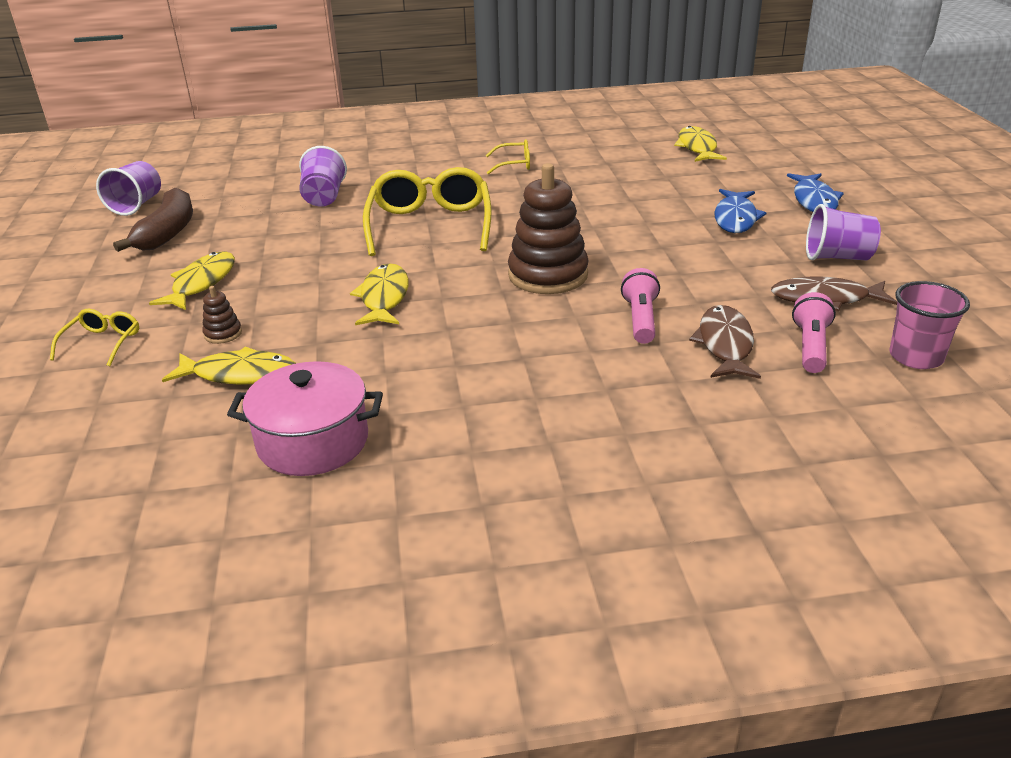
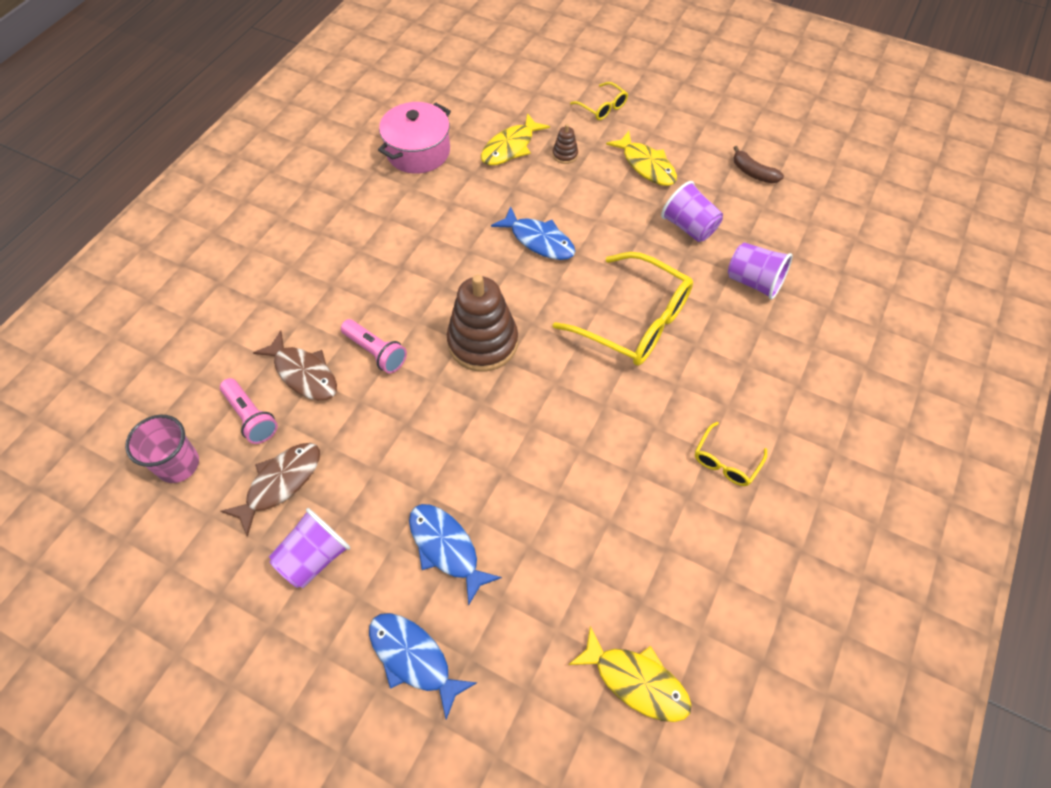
camera: 125 degrees right, 25 degrees up
purple cup [96,161,161,216] -> purple cup moved to [661,181,723,242]
brown banana [113,188,193,252] -> brown banana [733,146,784,183], size x0.58
yellow fish [350,263,409,325] -> blue fish [491,206,576,260]

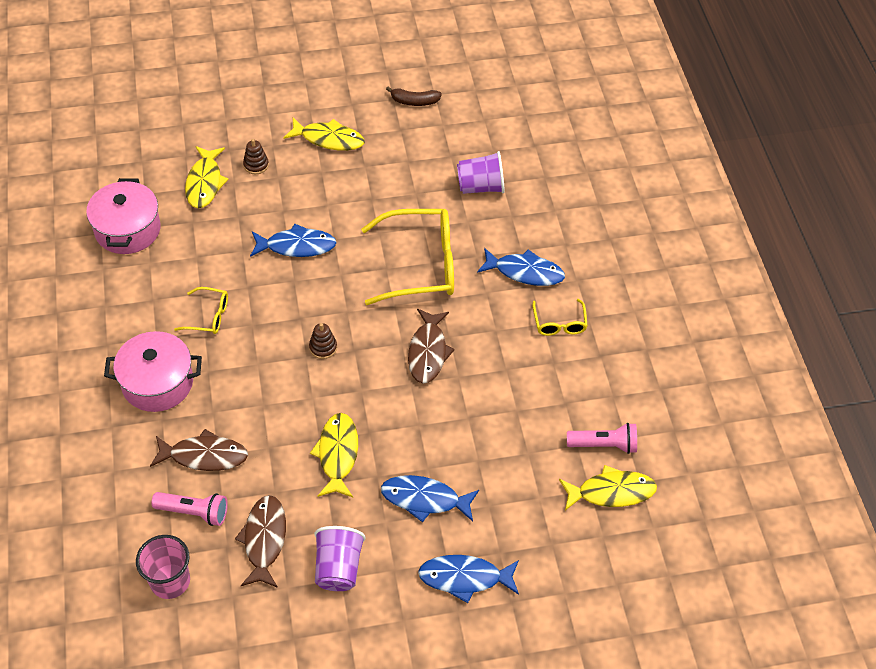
camera: 40 degrees left, 5 degrees down
pink flashlight [341,319,407,373] -> pink flashlight moved to [567,423,637,454]
brown stacking toy [447,275,518,372] -> brown stacking toy [309,323,337,359], size x0.43
yellow glasses [570,82,628,120] -> yellow glasses moved to [174,287,228,334]
purple cup [661,181,723,242] -> none
none -> pink pot [104,331,202,412]
none -> yellow fish [310,413,358,497]
none -> brown fish [408,309,455,384]
none -> blue fish [477,248,565,286]

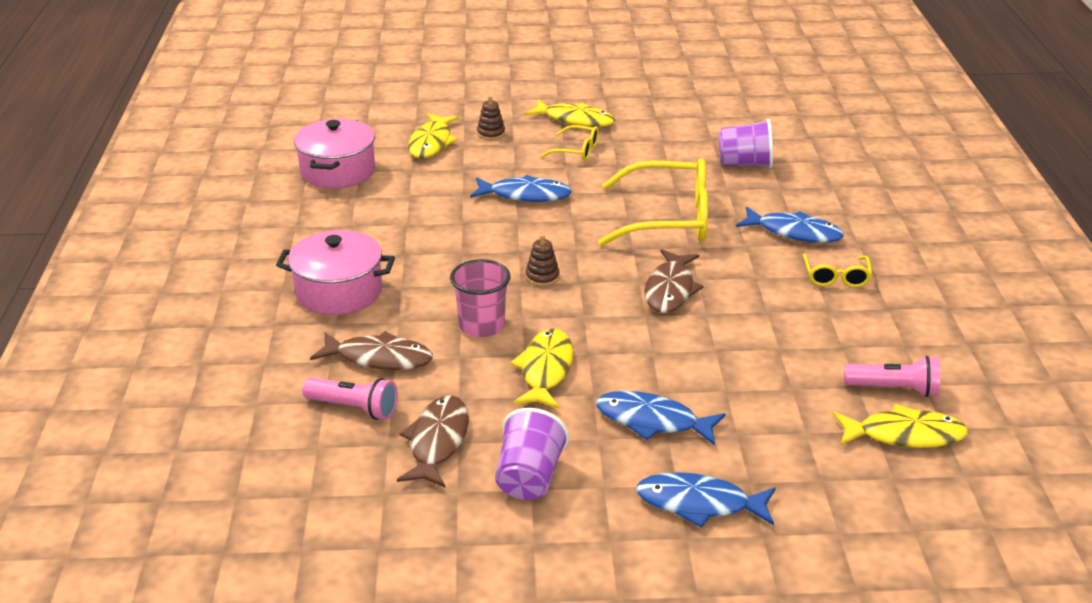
camera: 10 degrees right, 20 degrees down
pink cup [136,535,190,599] -> pink cup moved to [450,259,510,337]
yellow glasses [174,287,228,334] -> yellow glasses moved to [541,125,599,161]
brown banana [386,86,442,106] -> none

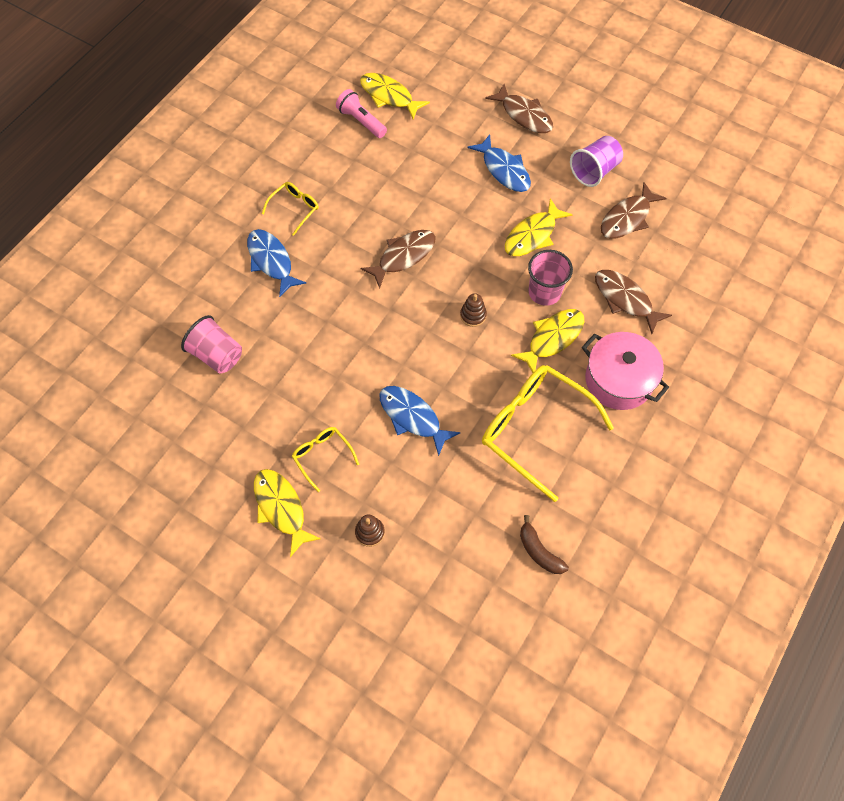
camera: 145 degrees left, 30 degrees up
pink pot [294,119,375,189] -> brown banana [520,515,569,574]
pink flashlight [302,377,398,420] -> none
yellow fish [408,113,459,158] -> yellow fish moved to [511,309,584,373]
yellow glasses [598,158,708,246] -> yellow glasses moved to [482,365,614,502]
blue fish [636,472,776,527] -> brown fish [485,84,553,133]
purple cup [719,119,773,168] -> pink cup [181,315,242,374]

